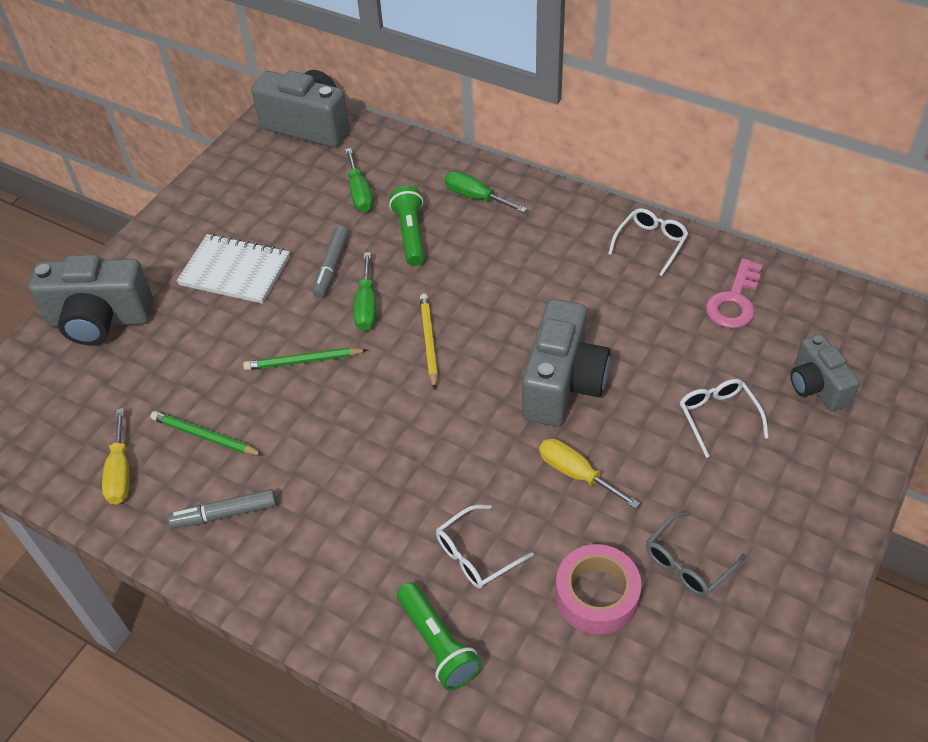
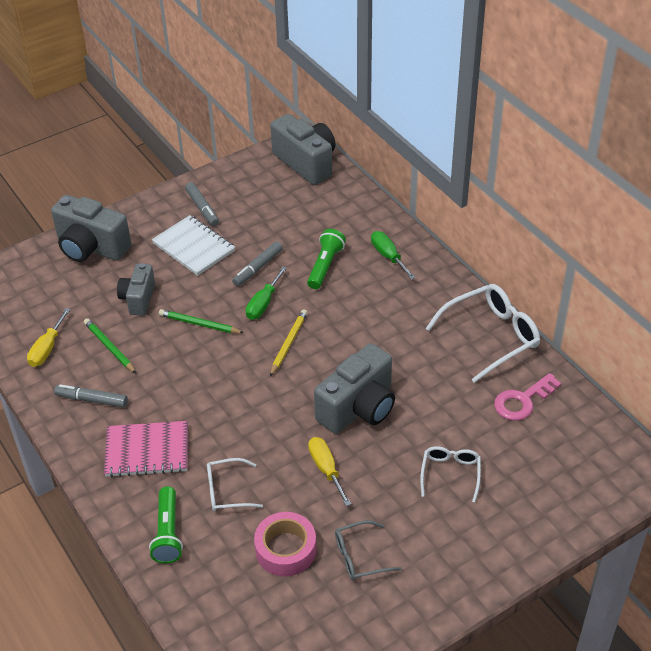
camera: 25 degrees right, 5 degrees down
green screwdriver [345,148,373,212] -> none
white glasses [608,208,689,276] -> white glasses [426,284,540,383], size x1.77
grey camera [790,334,860,412] -> grey camera moved to [117,263,155,316]
none -> pink notebook [104,421,188,477]
none -> grey marker [185,182,219,226]

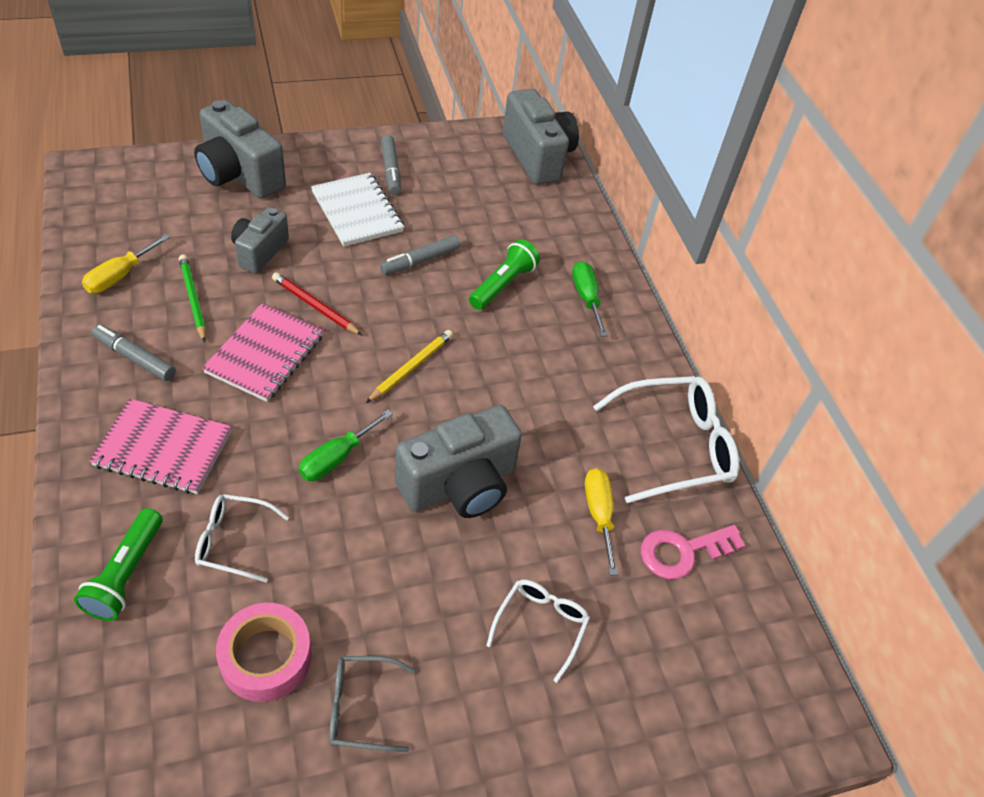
camera: 10 degrees right, 5 degrees up
green pencil [159,309,244,333] -> red pencil [272,272,362,335]
green screwdriver [246,266,287,320] -> green screwdriver moved to [299,409,393,481]
yellow screwdriver [308,437,351,506] -> yellow screwdriver moved to [585,468,618,575]
none -> pink notebook [202,303,324,402]

